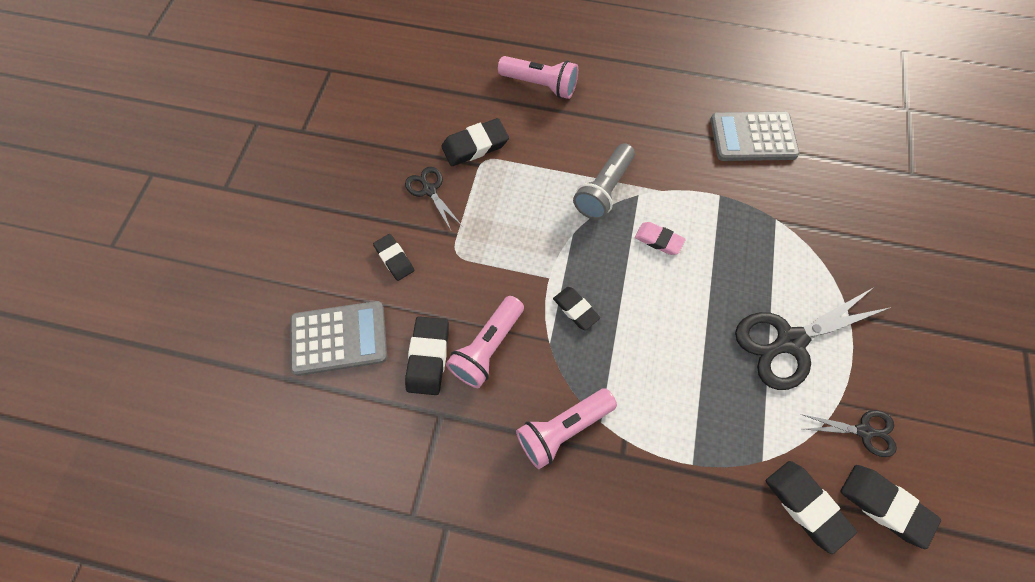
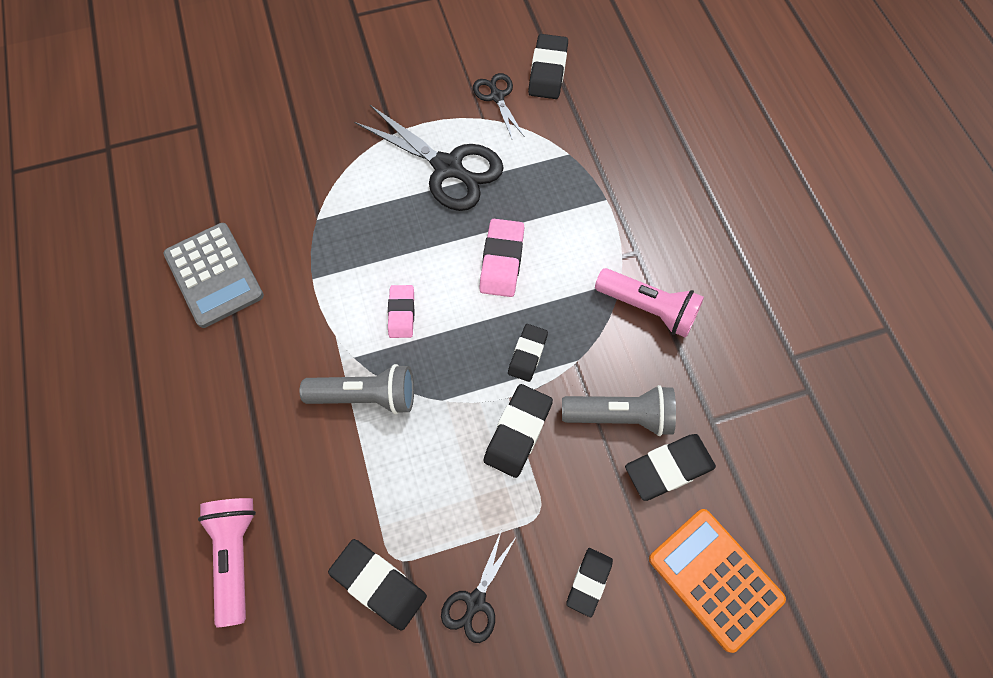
camera: 120 degrees left, 0 degrees up
grey calculator [290,301,387,376] -> orange calculator [649,509,786,653]
pink flashlight [446,296,524,388] -> grey flashlight [562,385,676,436]
black eraser [766,461,857,554] -> black eraser moved to [484,384,553,478]
none -> pink eraser [479,219,524,297]

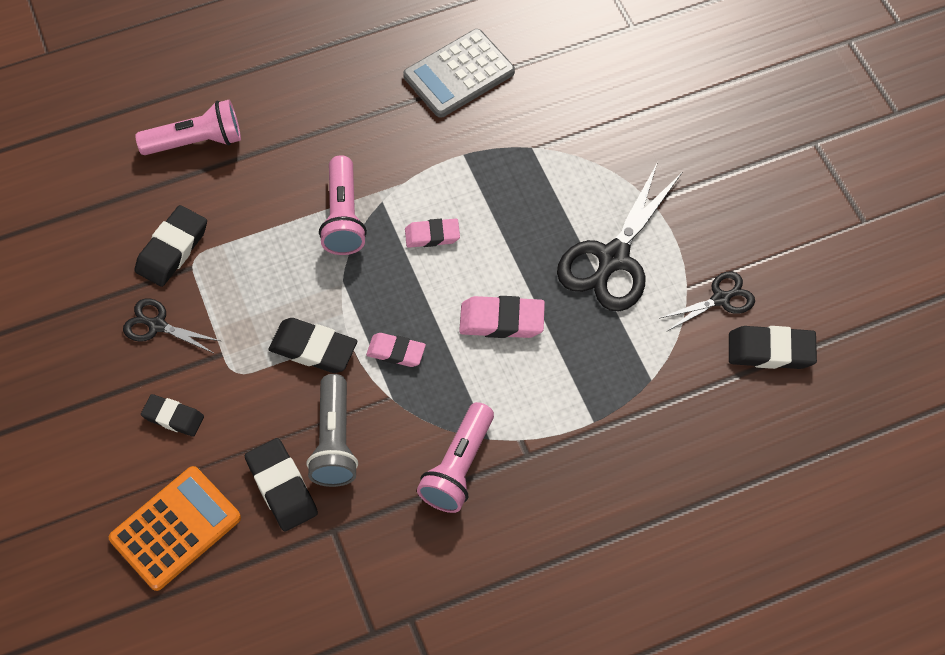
camera: 85 degrees right, 5 degrees down
grey flashlight [300,364,414,415] -> pink flashlight [319,155,367,255]
black eraser [508,324,548,382] -> pink eraser [366,333,426,367]

